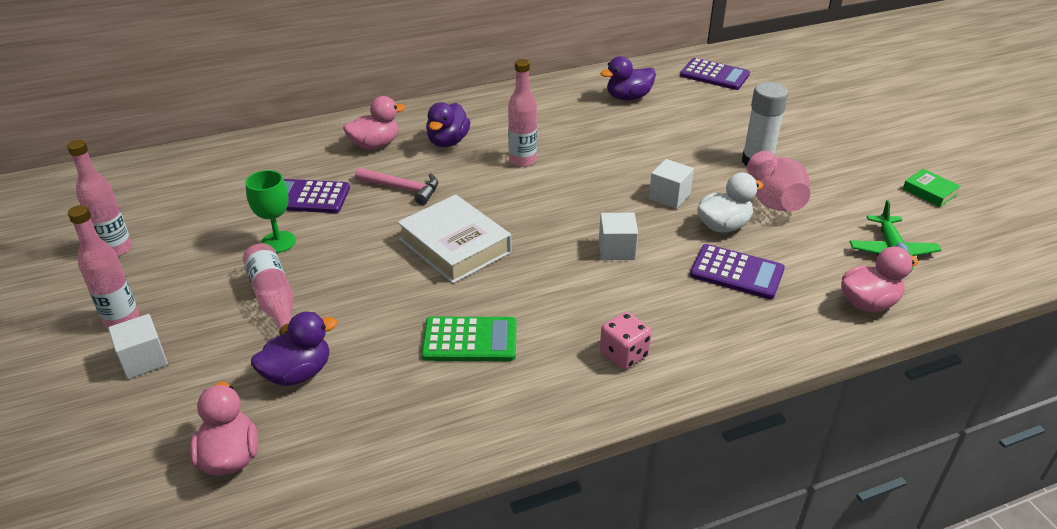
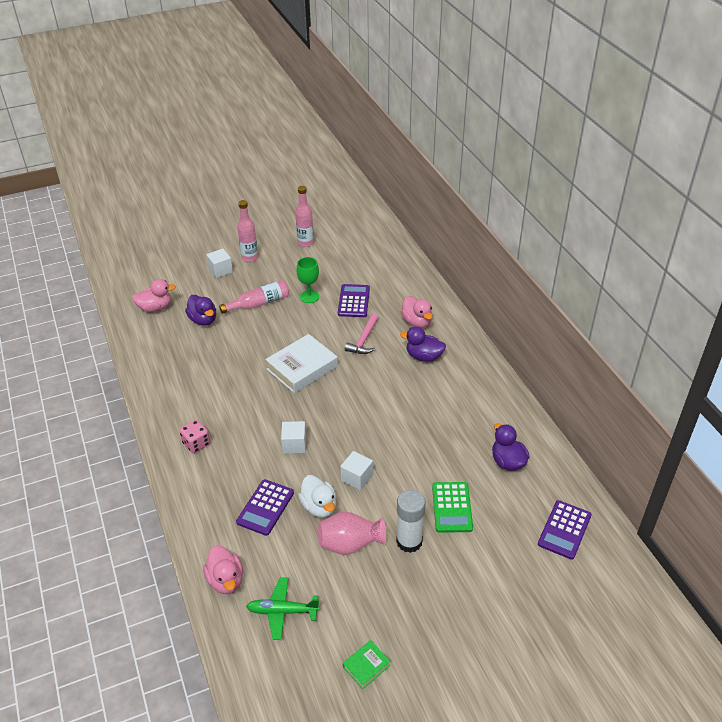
camera: 90 degrees right, 5 degrees up
green calculator [421,317,517,361] -> green calculator moved to [432,482,473,533]
pink bottle [508,59,537,167] -> none

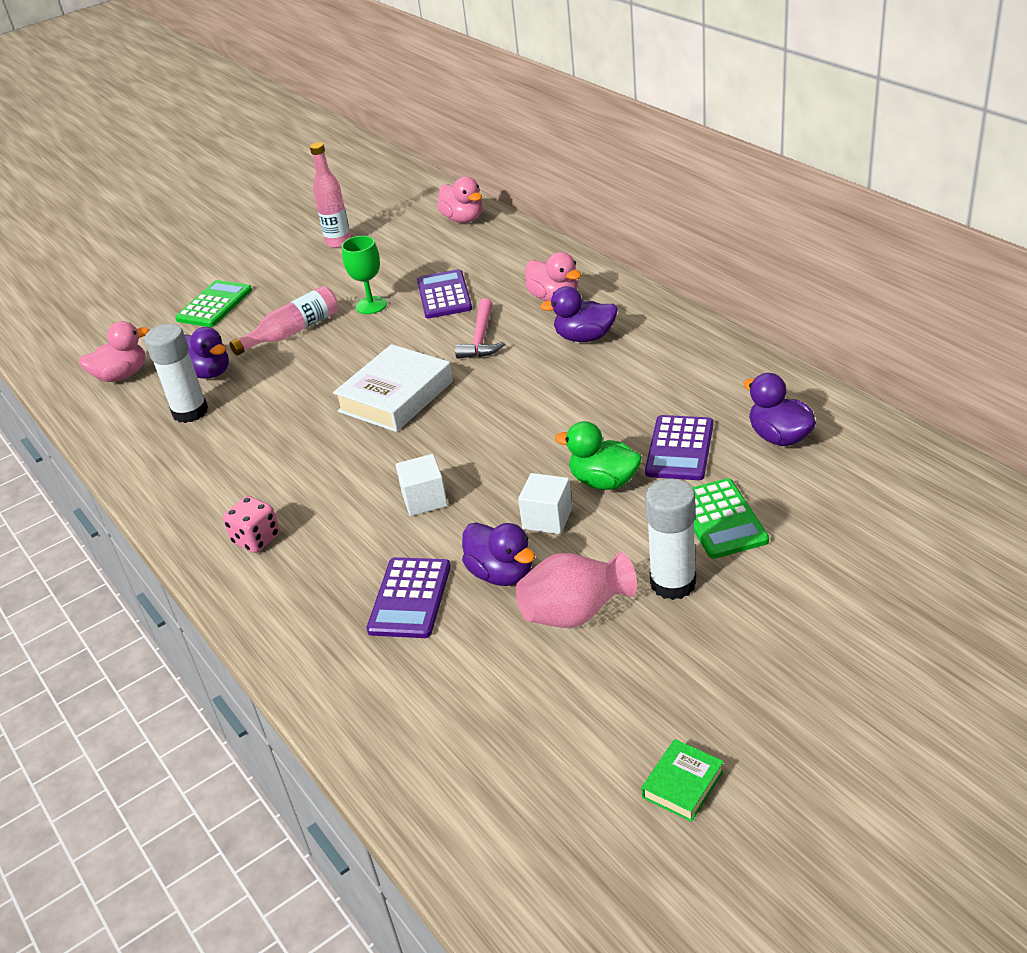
camera: 10 degrees left, 5 degrees down
pink duck [203,546,243,594] -> pink duck moved to [437,177,482,223]
white cube [206,249,233,278] -> green calculator [175,280,252,327]
pink bottle [237,200,258,262] -> none
green plane [246,577,320,640] -> none
white duck [298,475,336,518] -> purple duck [462,522,535,586]
purple calculator [538,500,592,560] -> purple calculator moved to [645,415,713,480]
none -> white glue stick [144,324,208,423]
none -> green duck [555,421,642,490]

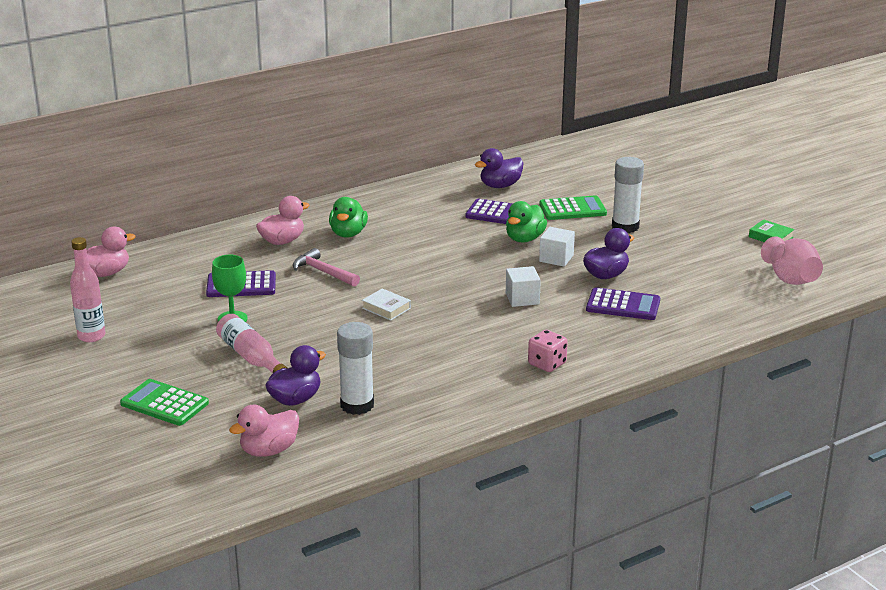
camera: 90 degrees left, 10 degrees down
pink duck [79,321,149,382] -> pink duck turned 105 degrees counterclockwise [229,405,299,457]
white book [333,344,453,432] -> white book [362,288,411,321], size x0.50
pink hammer [455,299,505,359] -> pink hammer turned 150 degrees counterclockwise [293,248,360,287]
pink vase [516,552,637,628] -> pink vase moved to [761,236,823,285]
purple duck [540,286,618,342] -> green duck [329,197,368,238]

